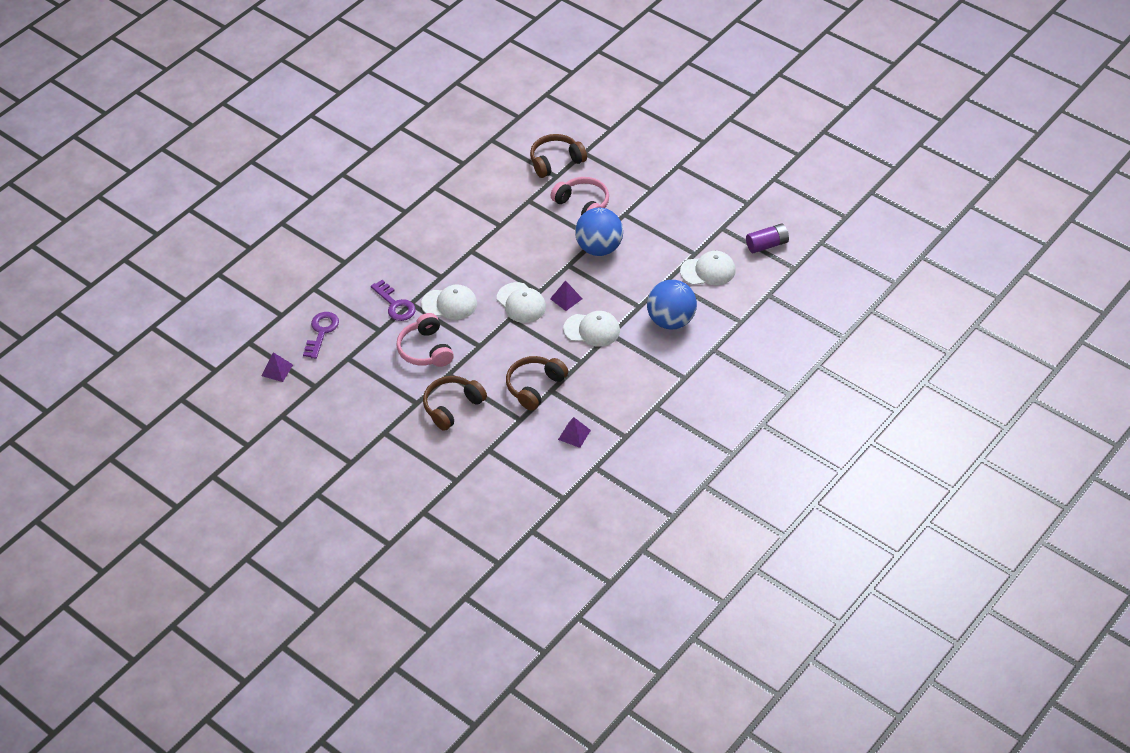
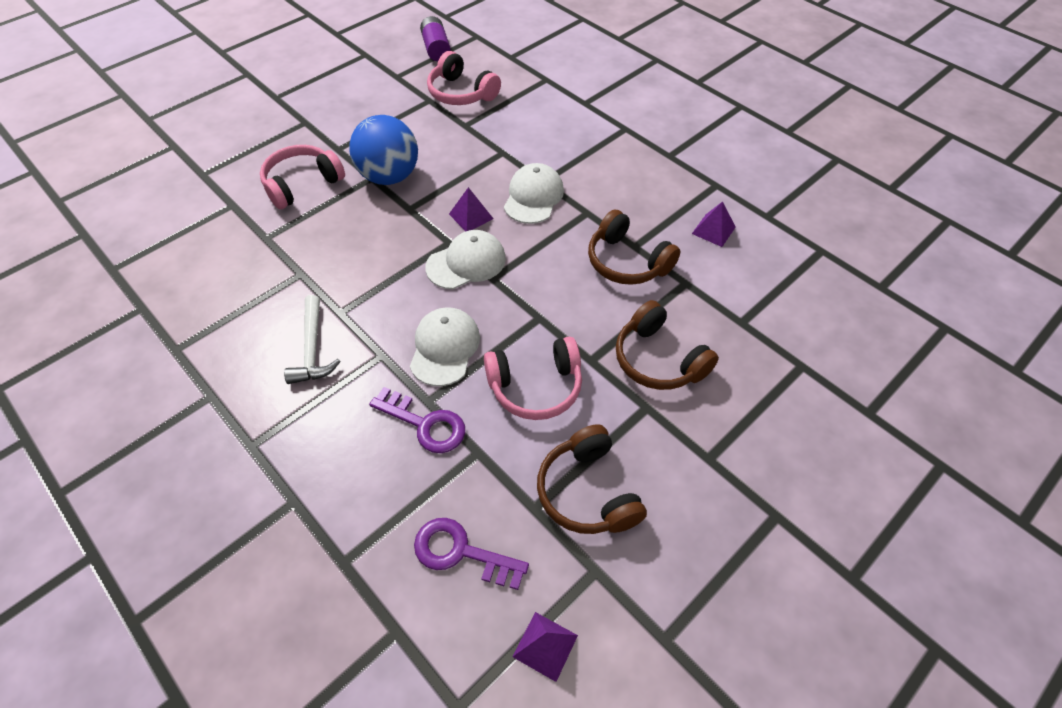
camera: 85 degrees left, 5 degrees up
purple key [371,280,416,321] -> purple key turned 60 degrees clockwise [369,387,465,453]
brown headphones [530,134,587,178] -> brown headphones moved to [537,424,647,534]
blue ball [647,280,697,329] -> none
white cap [680,251,736,285] -> pink headphones [427,51,501,105]
none -> white hammer [284,295,341,384]

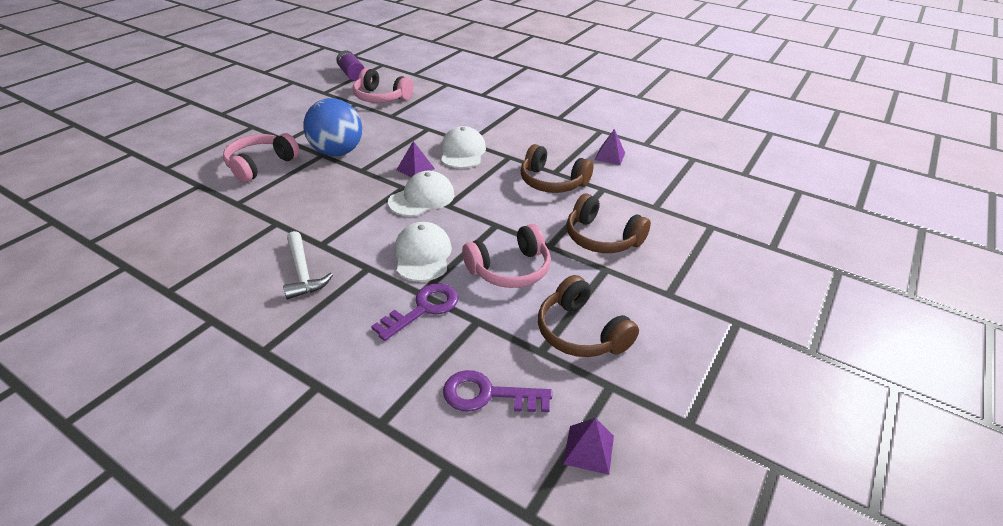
camera: 15 degrees left, 15 degrees down
purple key [369,387,465,453] -> purple key turned 60 degrees counterclockwise [371,283,458,341]

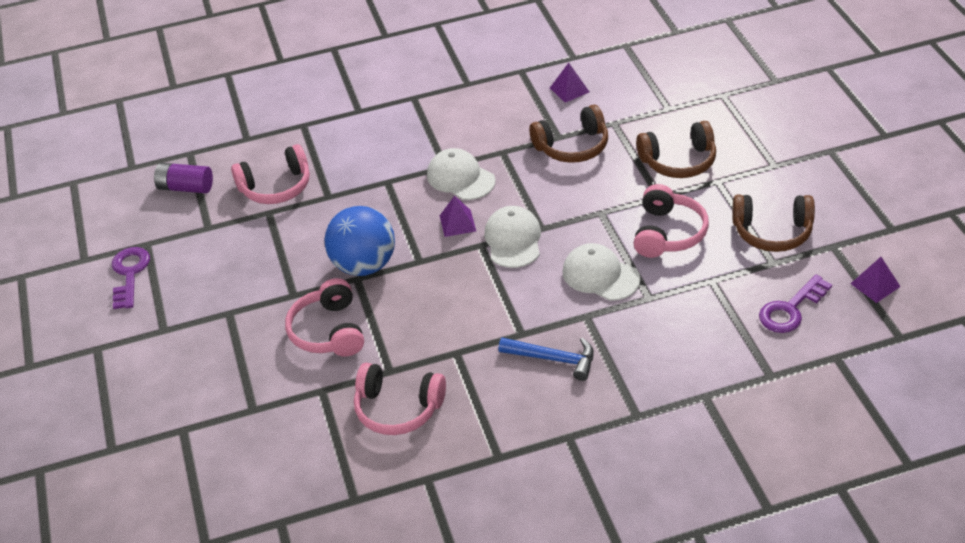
camera: 45 degrees left, 5 degrees up
white hammer [283,231,333,299] -> blue hammer [498,338,594,381]
purple key [371,283,458,341] -> purple key moved to [112,247,150,309]
none -> pink headphones [354,363,446,435]

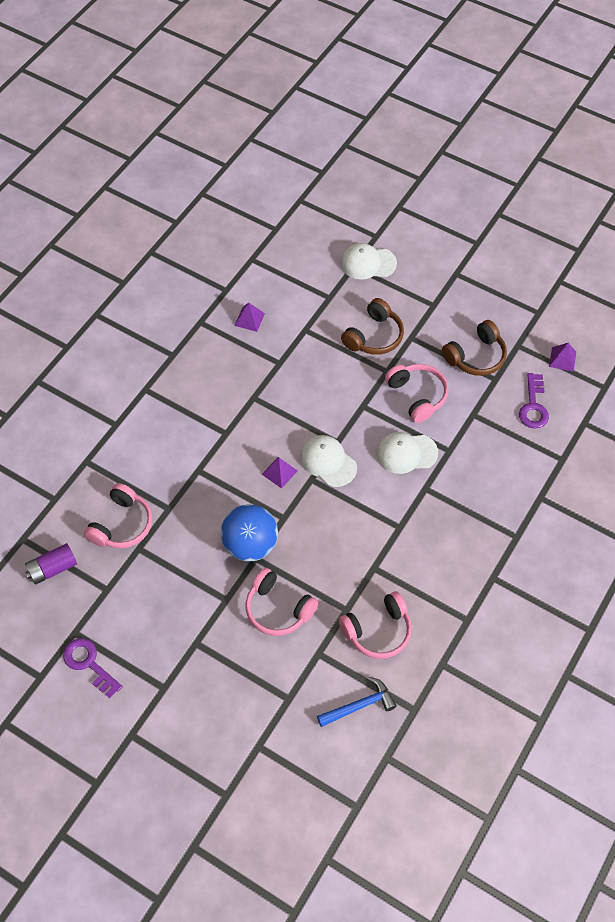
camera: 45 degrees left, 15 degrees up
white cap [427,148,495,200] -> white cap moved to [341,243,397,280]
blue hammer [498,338,594,381] -> blue hammer moved to [317,677,397,727]
brown headphones [529,105,608,163] -> none

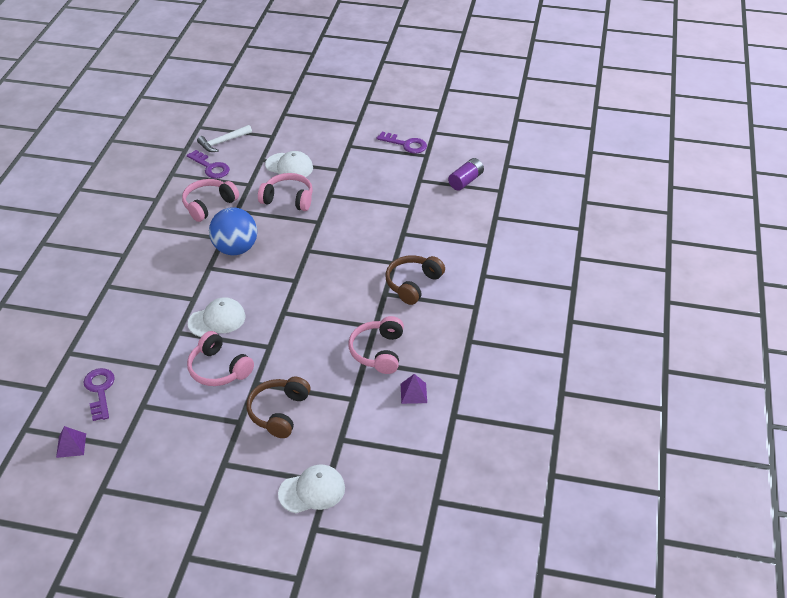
camera: 160 degrees right, 15 degrees down
pink headphones [84,483,153,548] -> pink headphones moved to [349,316,404,374]
blue ball [221,504,278,562] -> blue ball moved to [209,207,257,255]
purple pyramid [262,457,298,489] -> none
white cap [300,435,357,487] -> white cap moved to [265,151,313,177]
blue hammer [317,677,397,727] -> purple key [187,150,230,178]
brown headphones [442,320,507,376] -> brown headphones moved to [385,255,445,305]
none -> white hammer [197,125,252,152]

